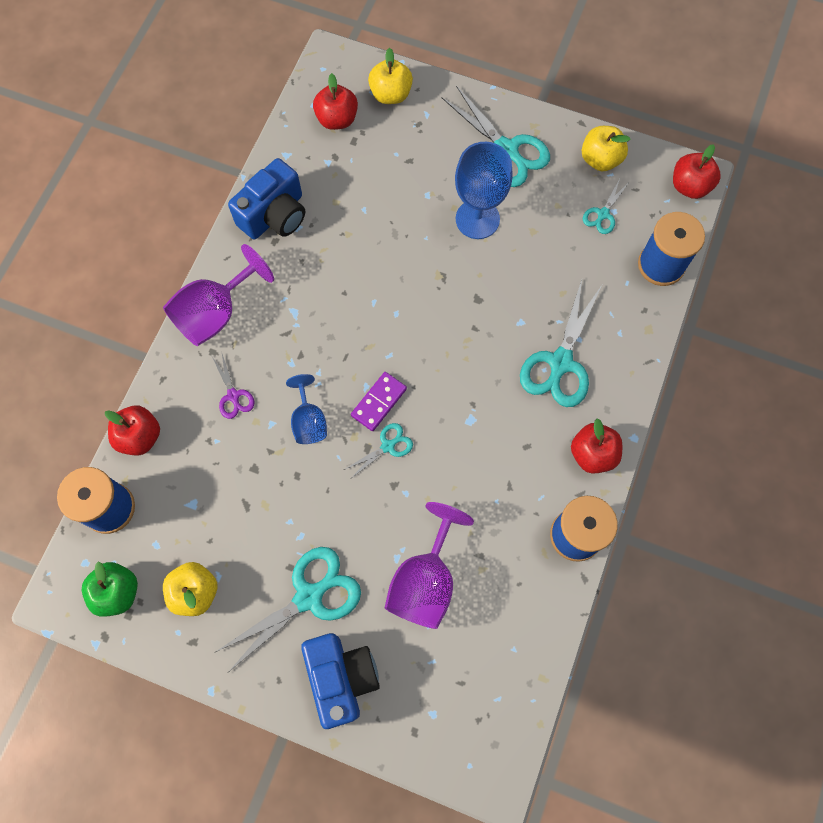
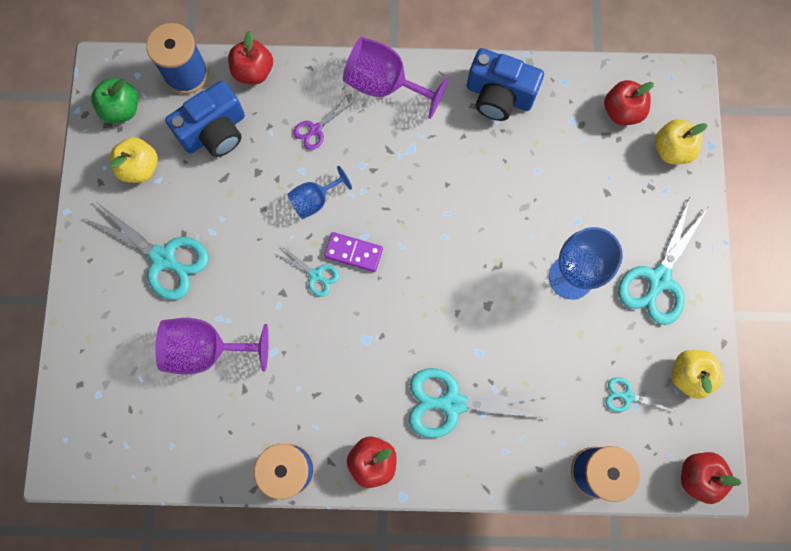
camera: 70 degrees right, 5 degrees up
blue camera [301,633,380,729] -> blue camera moved to [165,81,245,157]

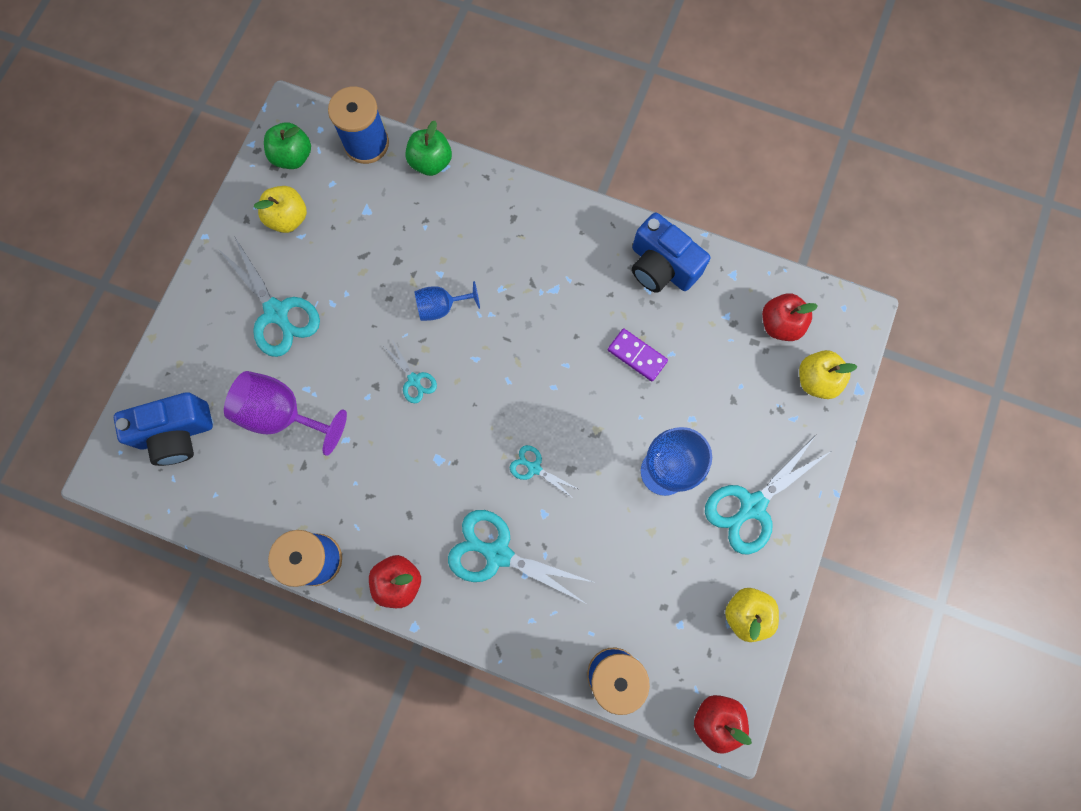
camera: 20 degrees right, 0 degrees up
blue camera [165,81,245,157] -> blue camera moved to [114,392,213,466]
red apple [228,31,273,84] -> green apple [405,121,452,176]
purple scissors [293,99,351,150] -> none
purple domino [324,232,383,272] -> purple domino moved to [608,328,668,381]
purple goblet [343,37,449,119] -> none
turquoise scissors [605,377,676,412] -> turquoise scissors moved to [510,445,580,499]

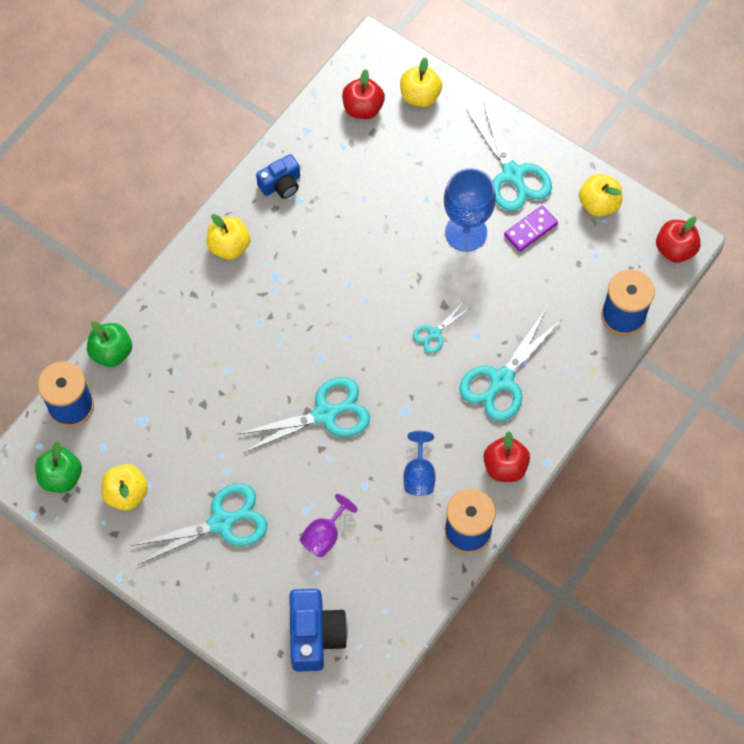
camera: 75 degrees left, 10 degrees down
purple goblet [224,371,347,456] -> purple goblet [300,494,358,557], size x0.60
turquoise scissors [385,340,437,403] -> turquoise scissors [236,377,370,453], size x1.98
blue goblet [414,281,480,321] -> blue goblet moved to [403,431,436,496]
purple domino [608,328,668,381] -> purple domino moved to [504,205,558,252]
blue camera [632,212,710,293] -> blue camera [256,154,300,199], size x0.63
none -> yellow apple [206,214,250,260]

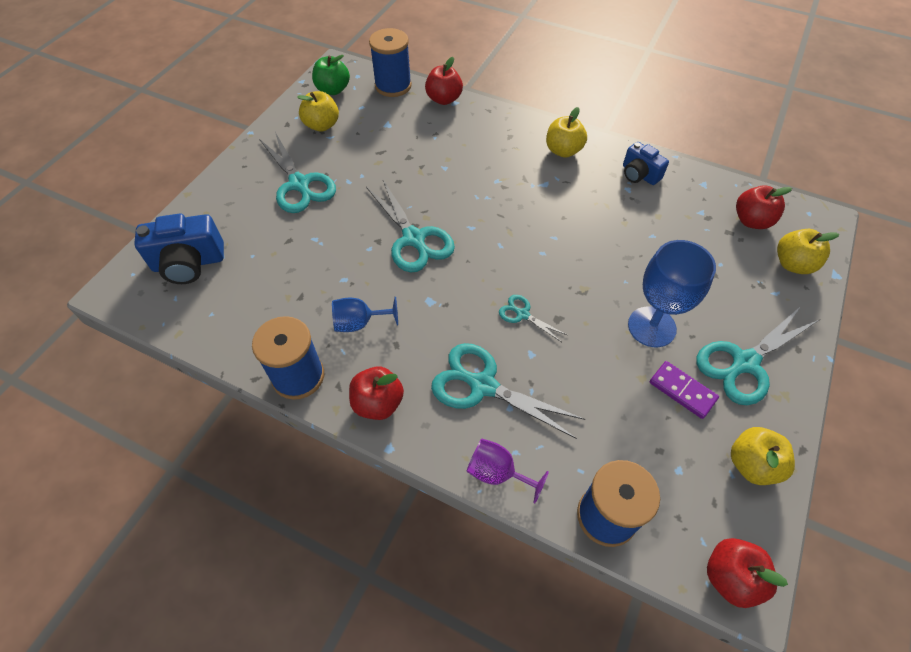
camera: 80 degrees right, 10 degrees down
green apple [87,321,132,367] -> red apple [425,57,463,105]
purple goblet [300,494,358,557] -> purple goblet moved to [467,439,549,504]

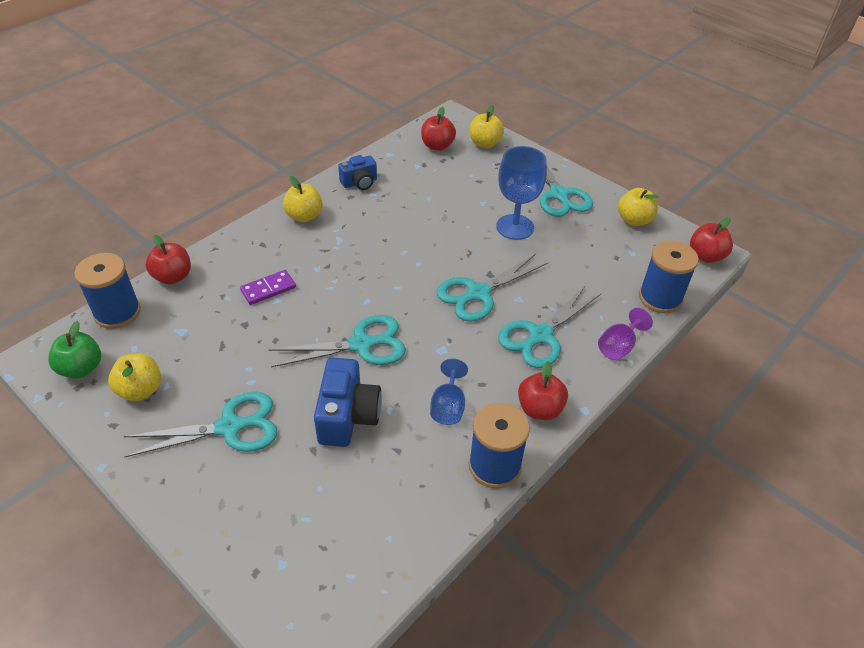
camera: 75 degrees left, 10 degrees down
blue camera [134,213,224,284] -> blue camera moved to [314,358,382,447]
turquoise scissors [499,295,567,342] -> turquoise scissors [437,254,548,322], size x1.98
purple domino [650,361,719,419] -> purple domino moved to [240,270,296,305]

